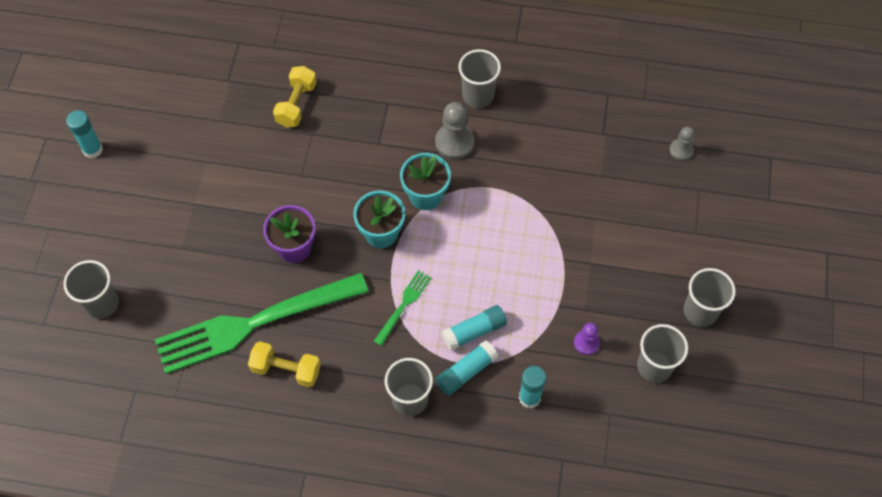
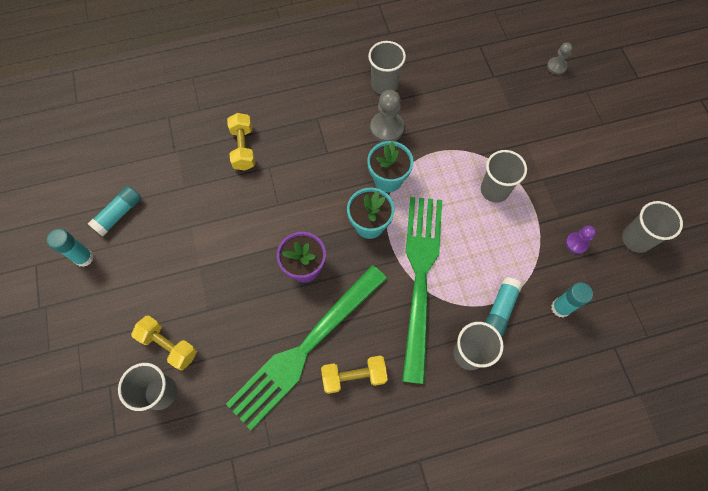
camera: 25 degrees left, 5 degrees up
green fork [374,270,431,346] -> green fork [402,197,442,384], size x2.40
turquoise glue stick [441,305,507,351] -> turquoise glue stick moved to [88,186,141,237]
grey cup [684,268,736,327] -> grey cup moved to [481,150,527,203]
none -> yellow dumbbell [131,316,197,370]

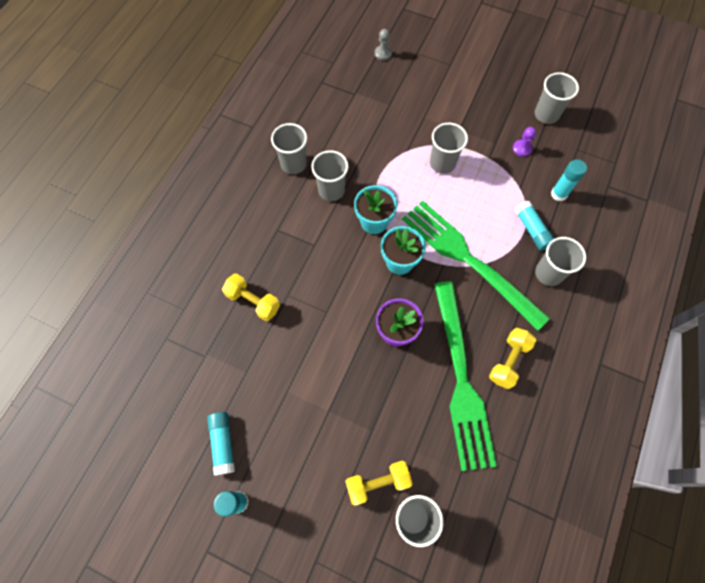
camera: 50 degrees left, 0 degrees up
grey pawn [370,90,404,142] -> grey cup [311,150,349,201]

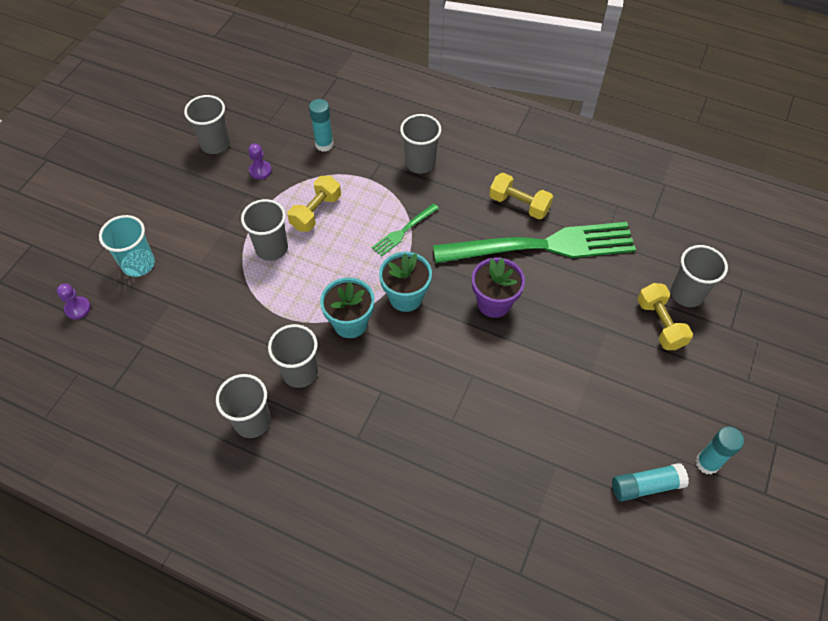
camera: 90 degrees left, 10 degrees down
yellow dumbbell [222,273,280,321] -> yellow dumbbell moved to [287,176,341,232]
grey pawn [375,29,392,61] -> purple pawn [57,283,91,320]
green fork [402,201,550,331] -> green fork [372,203,439,257], size x0.42
turquoise glue stick [514,200,555,251] -> none
none -> turquoise cup [99,215,155,277]

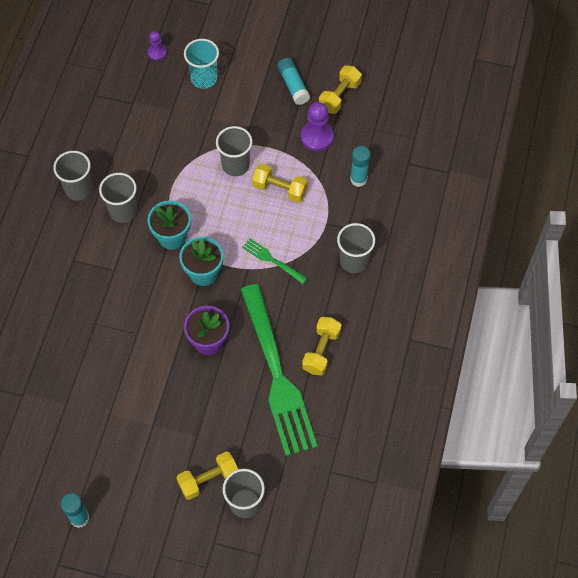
camera: 80 degrees right, 5 degrees up
grey cup [184,95,230,154] -> yellow dumbbell [319,65,362,114]
purple pawn [248,143,272,179] -> purple pawn [301,102,334,151], size x1.67
turquoise glue stick [612,463,689,502] -> turquoise glue stick moved to [277,58,310,105]

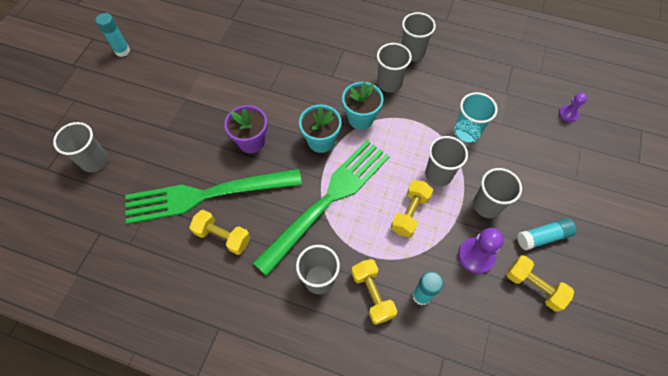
camera: 95 degrees right, 0 degrees up
yellow dumbbell [176,451,238,500] -> yellow dumbbell moved to [351,259,397,325]
turquoise cup [184,39,219,89] -> turquoise cup moved to [454,92,498,143]
green fork [242,238,307,284] -> green fork [253,140,390,276], size x2.40
none -> grey cup [473,168,522,218]

